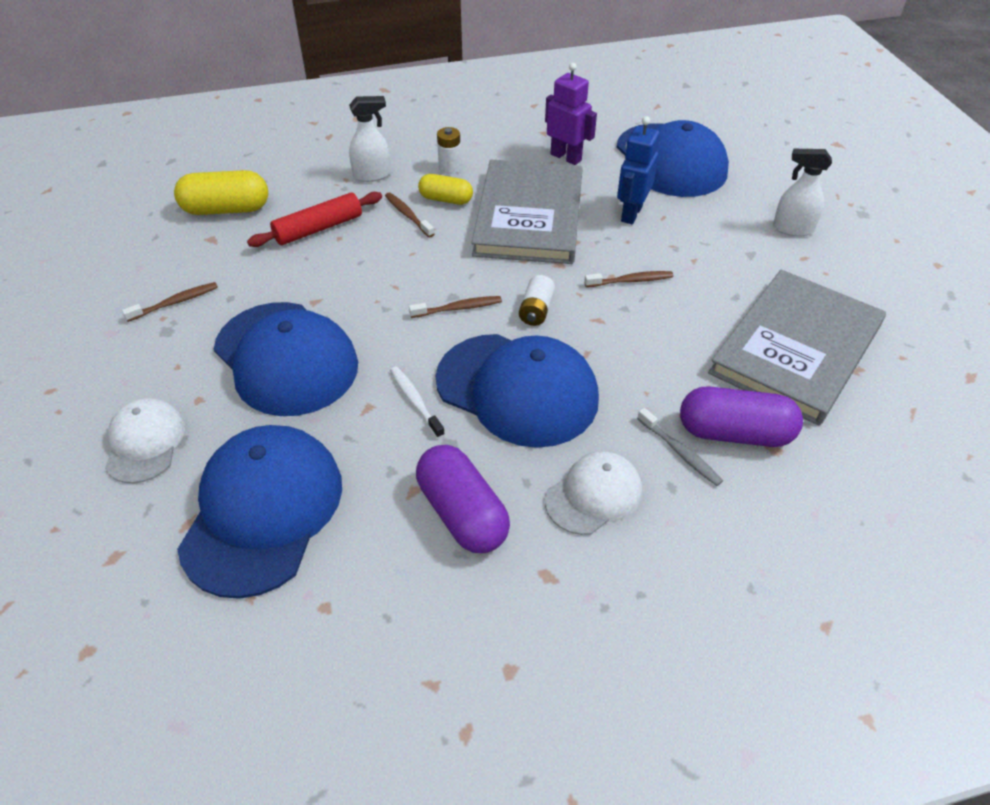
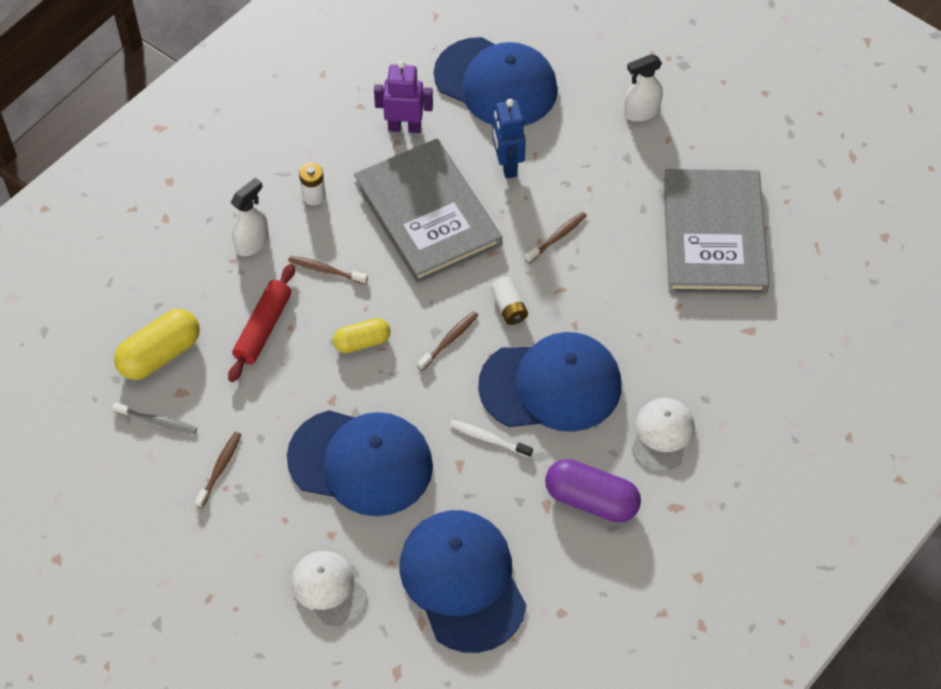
camera: 35 degrees left, 10 degrees up
yellow capsule [418,174,473,205] -> yellow capsule moved to [333,318,391,353]
grey toothbrush [637,408,723,486] -> grey toothbrush moved to [112,402,197,434]
purple capsule [680,386,803,447] -> none

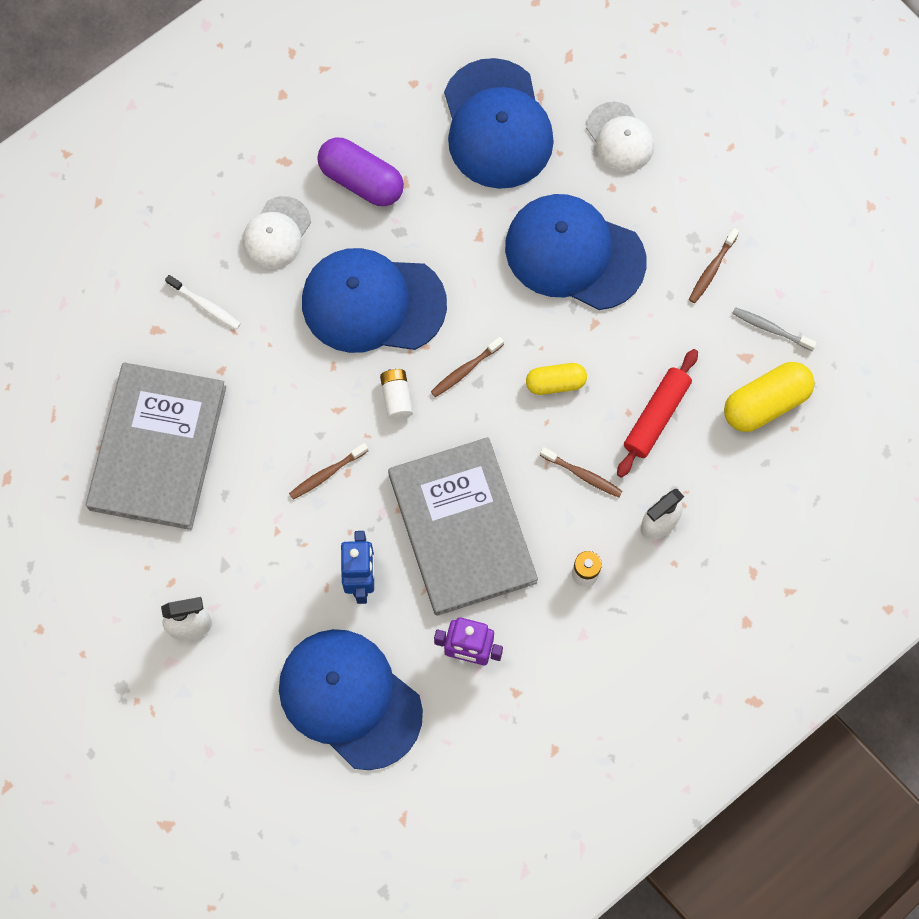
camera: 170 degrees left, 15 degrees up
white toothbrush [450,419,533,458] -> white toothbrush moved to [165,275,241,329]

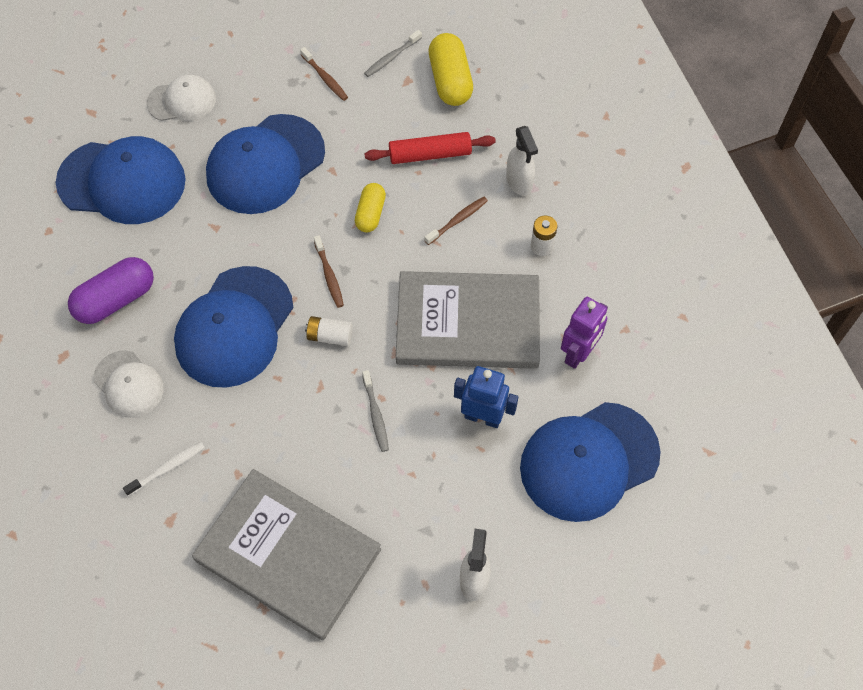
camera: 70 degrees left, 10 degrees down
brown toothbrush [289,443,368,499] -> grey toothbrush [362,370,389,452]
red rolling pin [617,349,698,478] -> red rolling pin turned 60 degrees counterclockwise [365,132,496,164]

